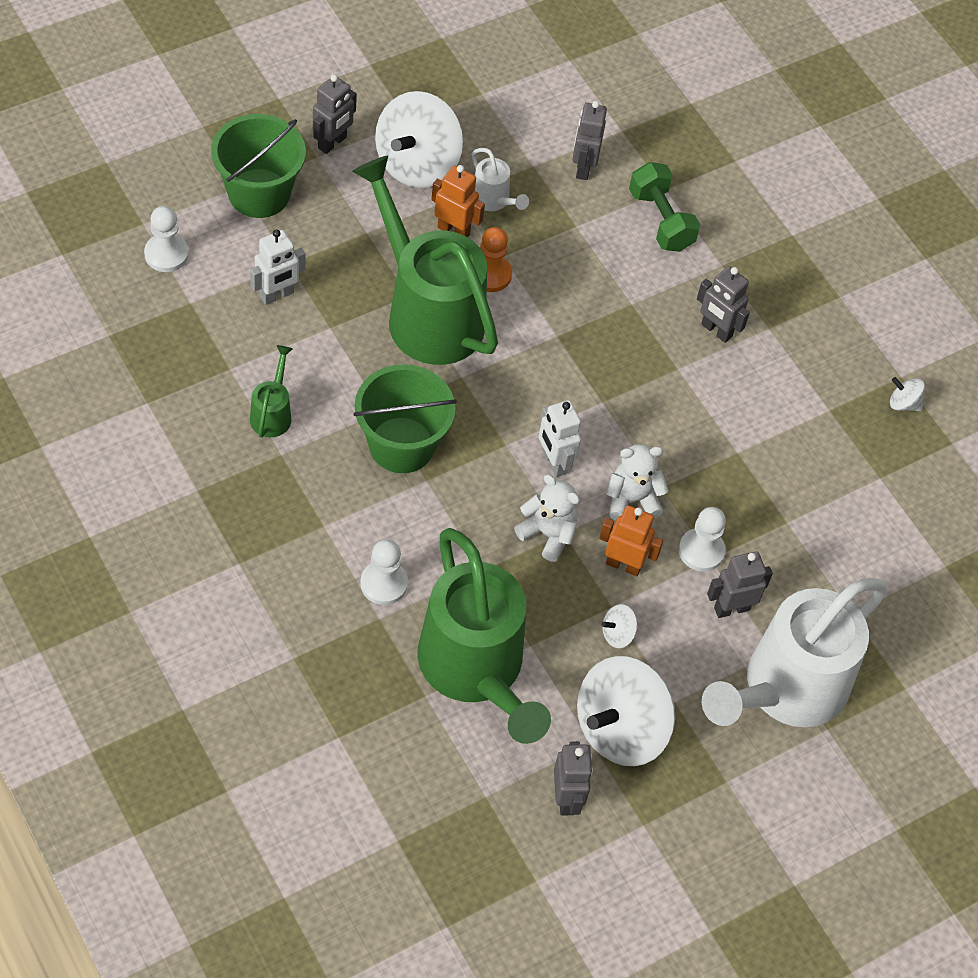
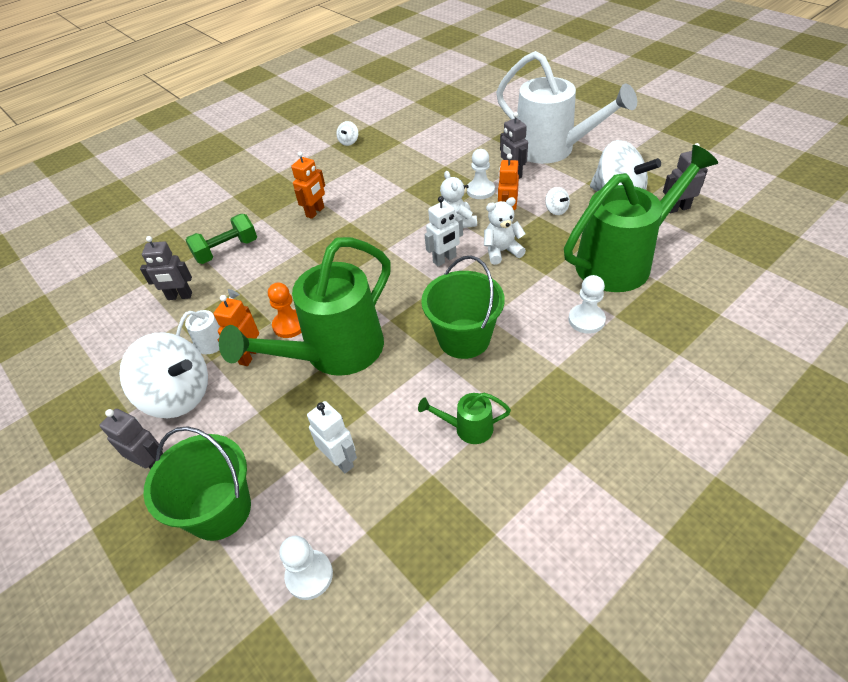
camera: 90 degrees left, 10 degrees down
white teddy bear [514,475,580,562] -> white teddy bear turned 45 degrees clockwise [484,197,526,265]
grey robot [697,266,750,343] -> orange robot [291,151,325,219]

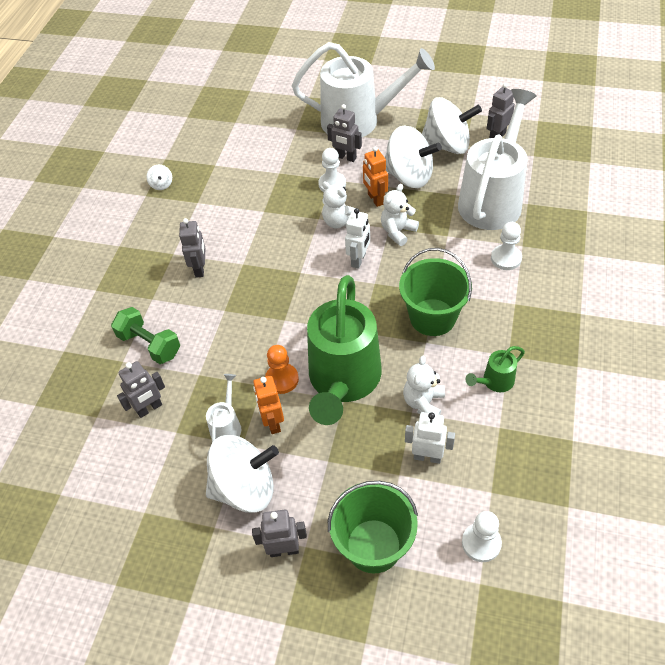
camera: 35 degrees left, 5 degrees up
green dumbbell [185,214,257,264] -> green dumbbell turned 75 degrees counterclockwise [111,307,180,364]
orange robot [291,151,325,219] -> grey robot [179,218,205,278]
white spinning top [545,187,570,215] -> white spinning top [385,126,442,188], size x2.44
green watering can [564,145,718,292] -> white watering can [458,89,537,230]
none -> white teddy bear [403,356,445,415]

